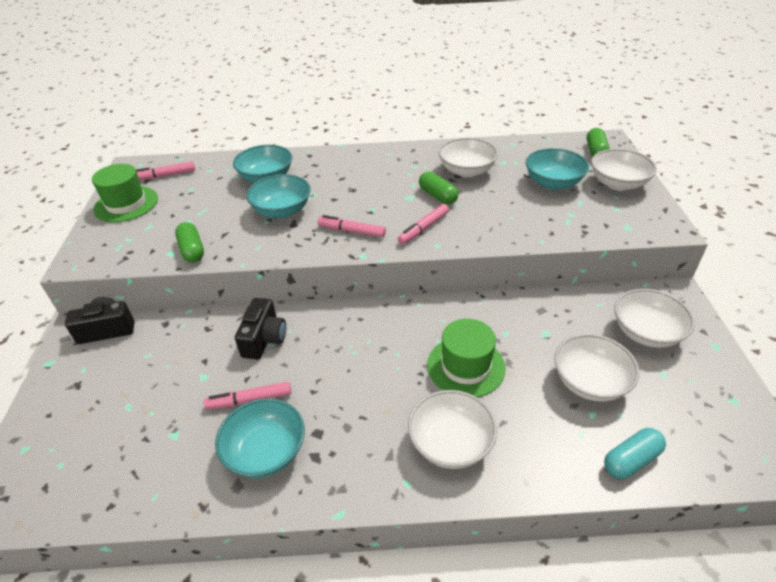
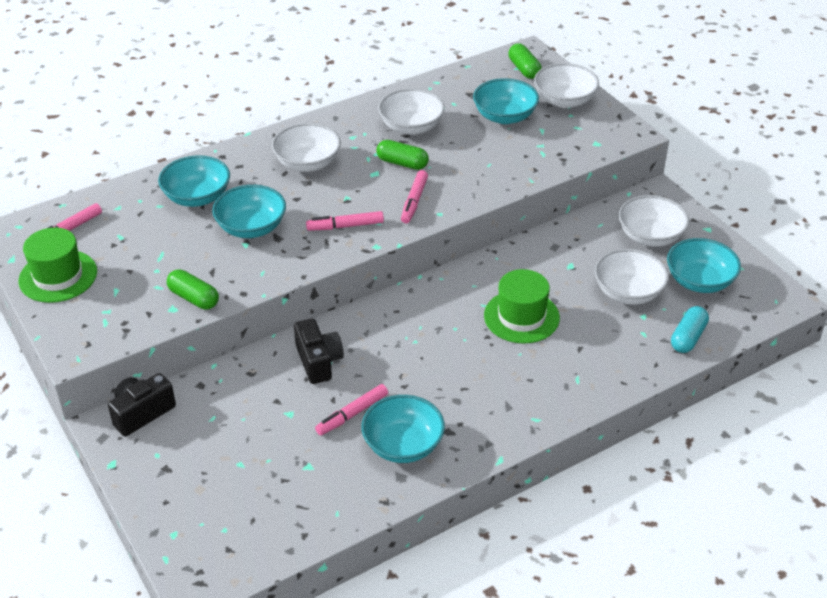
camera: 30 degrees left, 0 degrees up
white bowl [408,390,497,469] -> white bowl moved to [272,123,341,172]
none -> turquoise bowl [667,238,741,293]

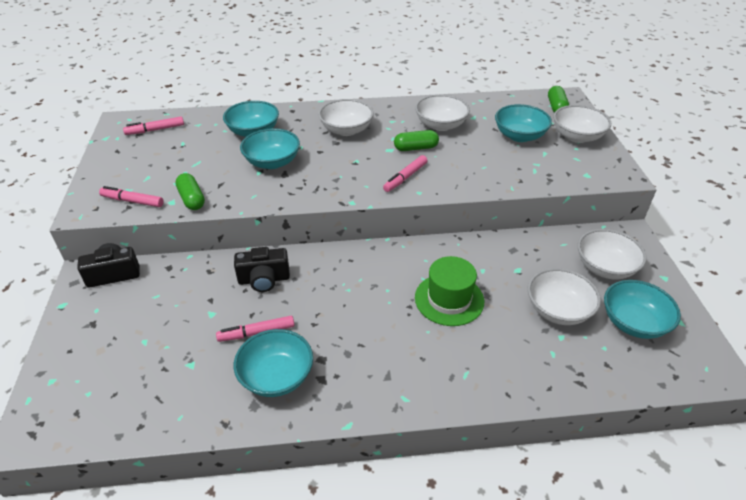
camera: 25 degrees right, 0 degrees up
green hat [18,228,97,303] -> none
black camera [294,318,344,384] -> black camera turned 75 degrees clockwise [234,247,290,292]
pink marker [306,211,384,231] -> pink marker moved to [99,186,164,207]
green capsule [376,140,429,170] -> green capsule turned 60 degrees counterclockwise [394,130,439,151]
turquoise capsule [671,306,709,353] -> none

